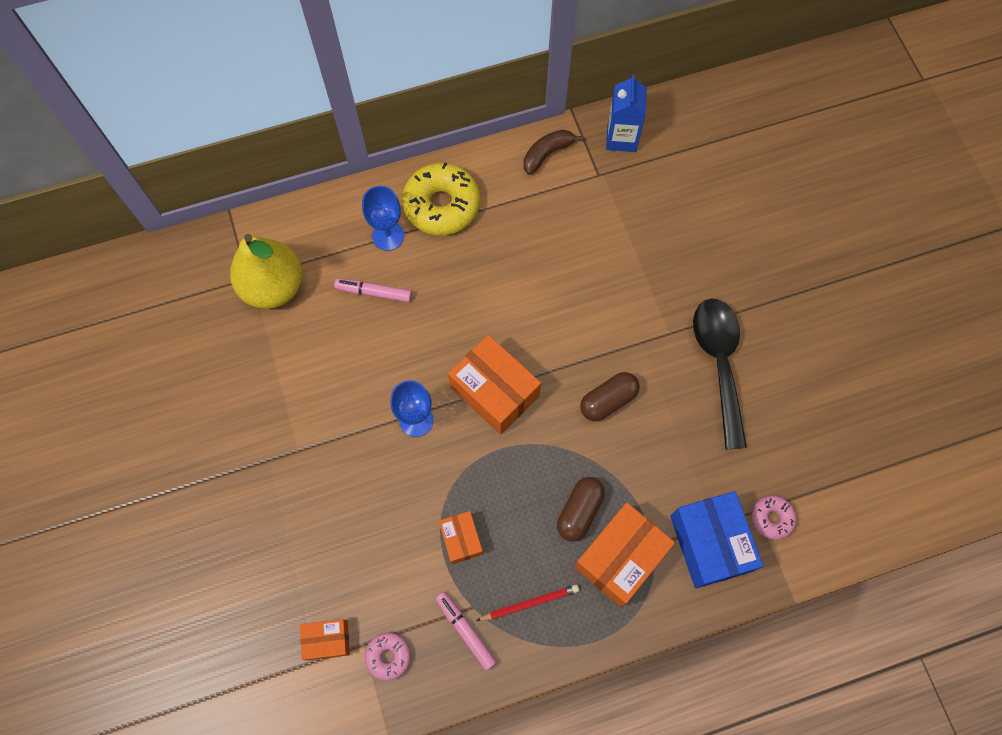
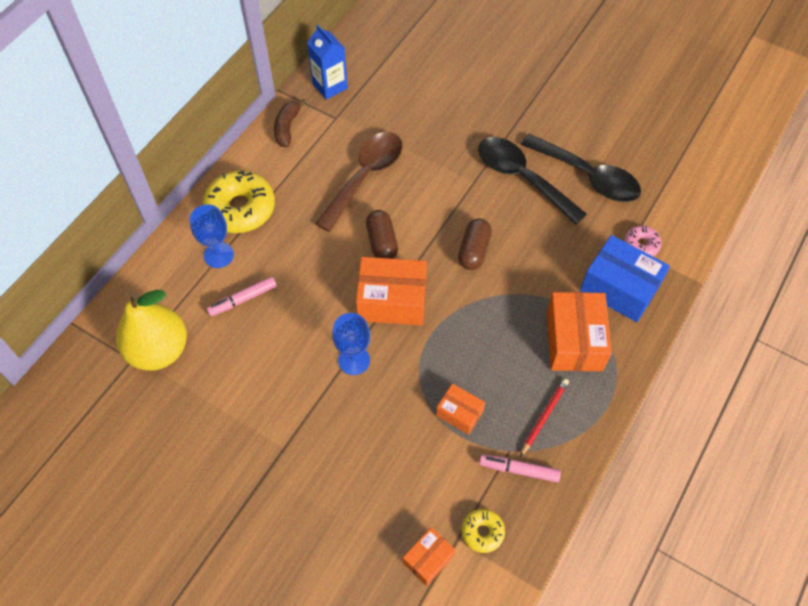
camera: 40 degrees left, 10 degrees down
pink donut [365,633,411,681] -> yellow donut [461,509,505,553]
brown capsule [557,477,605,541] -> brown capsule moved to [366,210,398,259]
none -> brown spoon [315,132,403,232]
none -> black spoon [521,134,641,202]

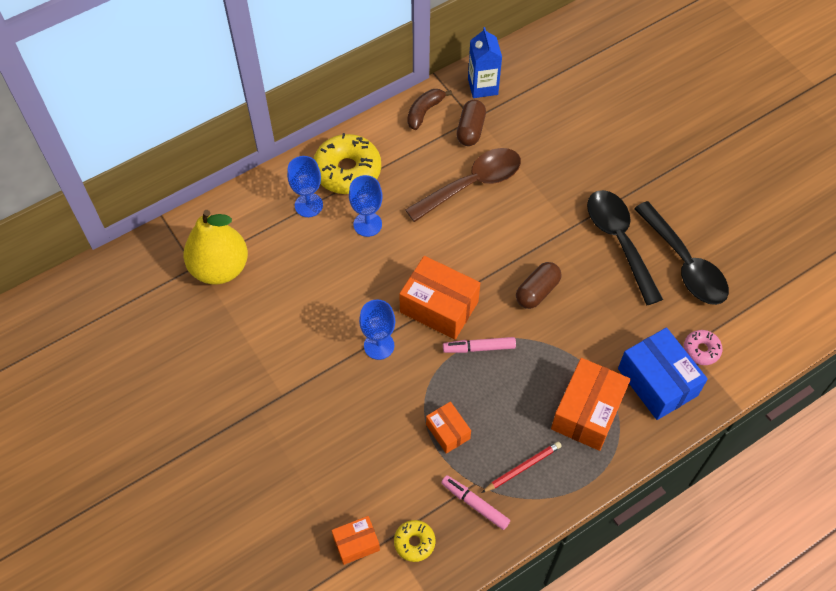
camera: 25 degrees right, 0 degrees up
pink marker [207,277,277,316] -> pink marker moved to [443,337,516,353]
brown capsule [366,210,398,259] -> brown capsule moved to [456,100,486,146]
none -> blue goblet [349,175,383,237]

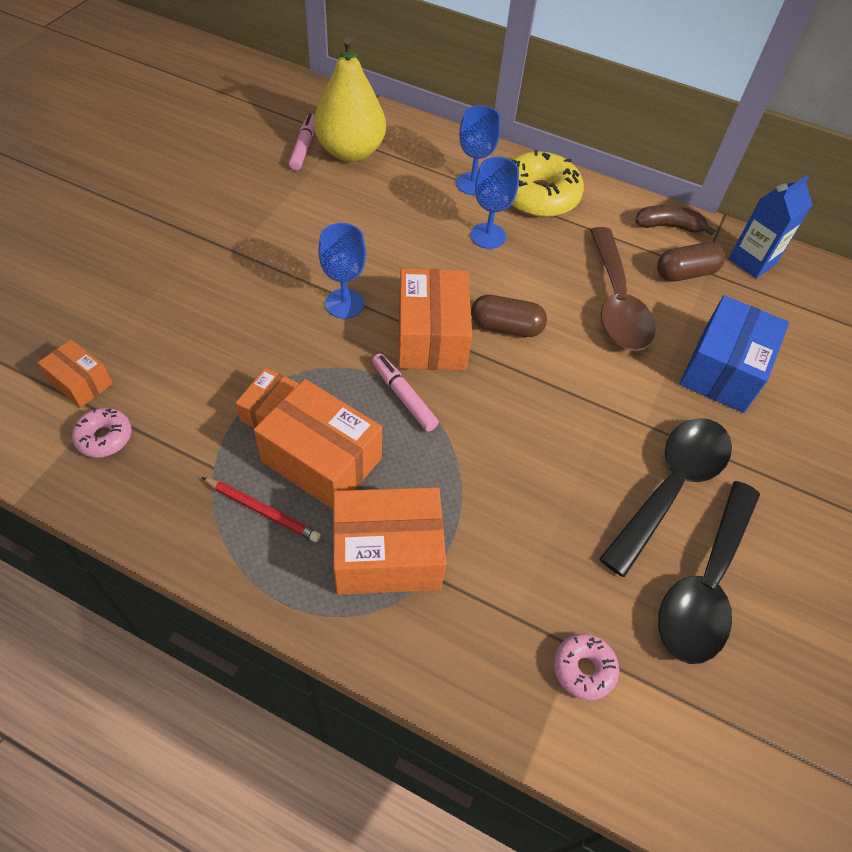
camera: 55 degrees right, 5 degrees down
yellow donut [394,520,435,562] -> pink donut [72,408,132,458]
brown spoon [405,148,521,222] -> brown spoon turned 60 degrees clockwise [590,227,656,351]
pink marker [441,475,510,530] -> pink marker moved to [289,113,315,170]
brown capsule [516,262,561,309] -> brown capsule moved to [471,295,547,337]
blue box [618,327,708,420] -> blue box moved to [679,295,789,413]
none -> orange box [254,379,382,509]

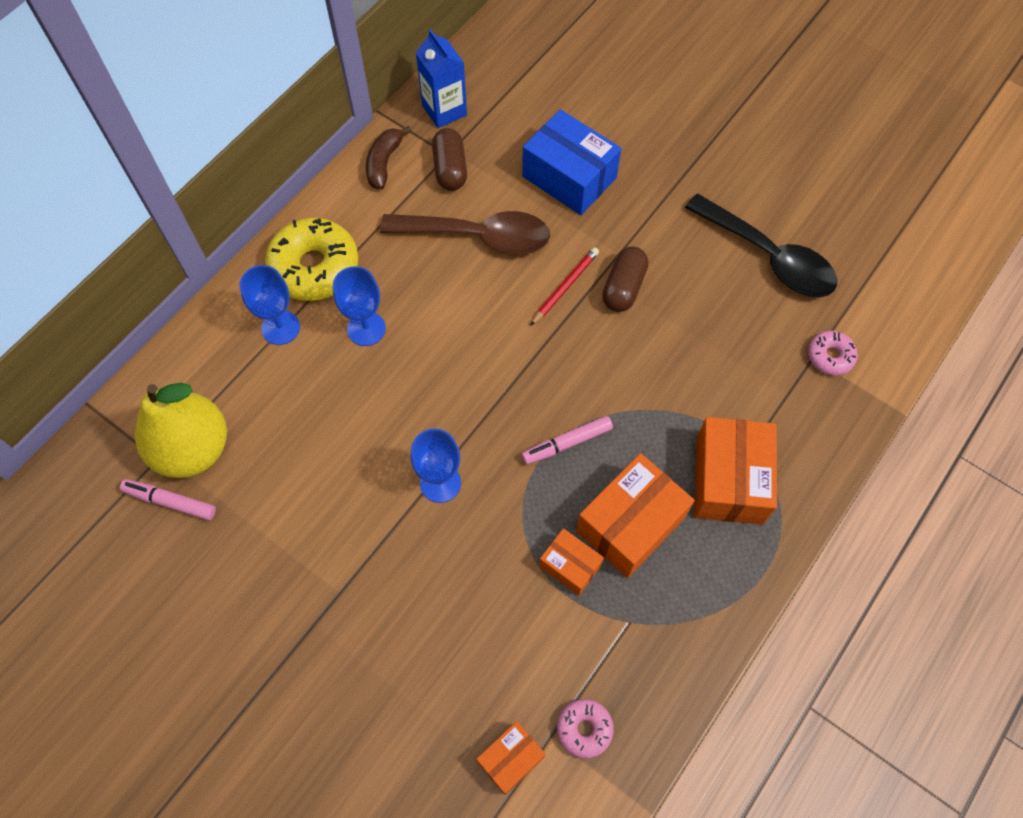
camera: 75 degrees left, 10 degrees up
red pencil [202,477,321,542] -> red pencil moved to [530,247,599,326]
orange box [398,268,472,370] -> none
brown capsule [471,295,547,337] -> brown capsule moved to [602,246,648,312]
black spoon [599,418,732,577] -> none

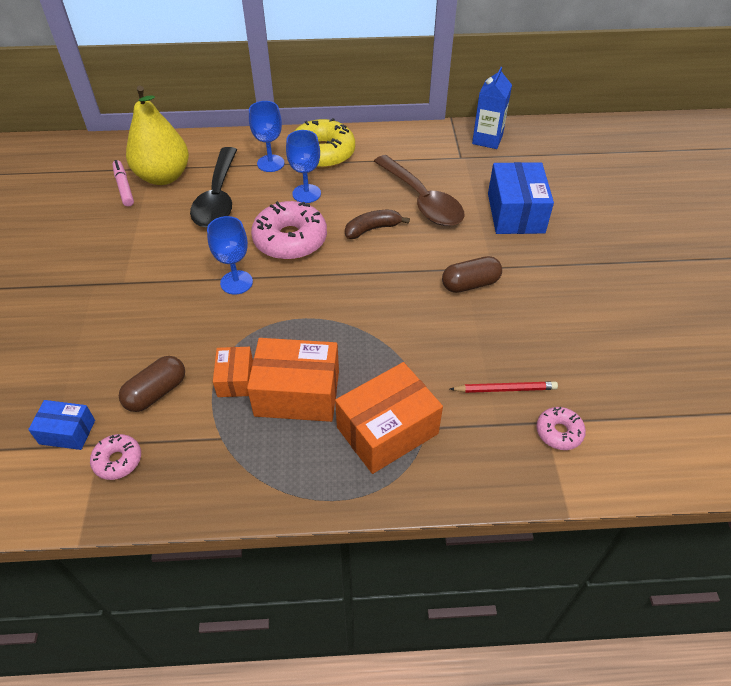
camera: 50 degrees right, 15 degrees down
brown banana [366,126,411,190] -> brown banana moved to [345,210,410,239]
brown capsule [432,128,467,191] -> brown capsule moved to [119,356,185,412]
orange box [477,721,546,795] -> blue box [28,400,95,450]
pink marker [522,416,613,465] -> none
red pencil [530,247,599,326] -> red pencil moved to [450,382,558,393]
black spoon [685,194,837,297] -> black spoon moved to [190,147,237,227]
none -> pink donut [251,201,327,260]

